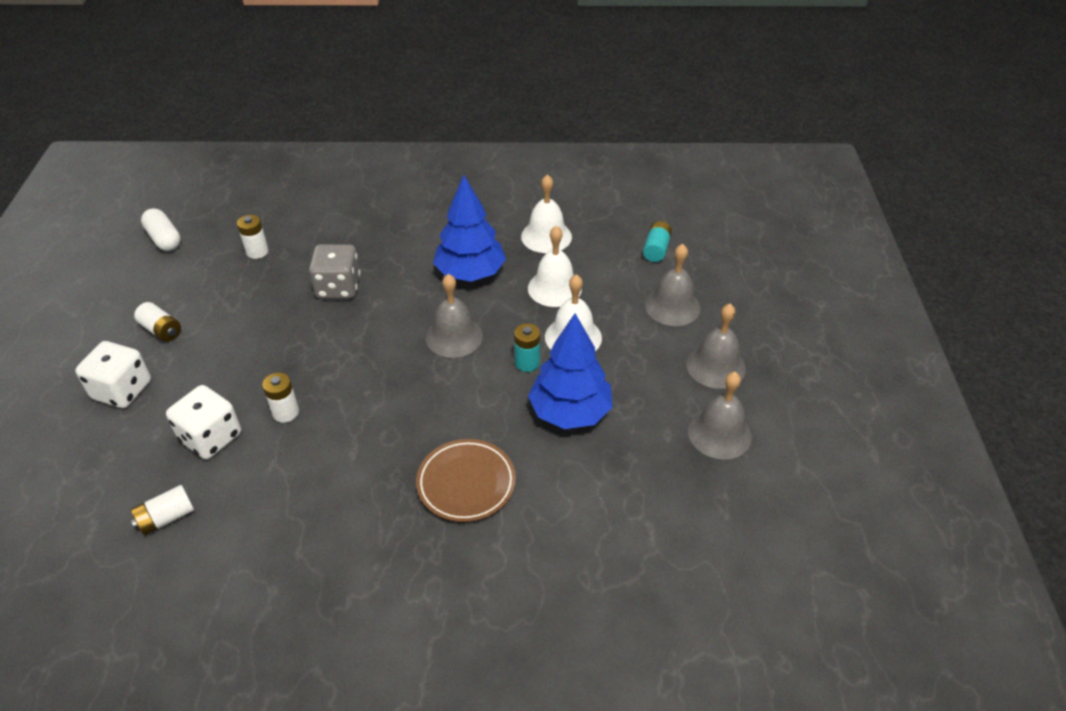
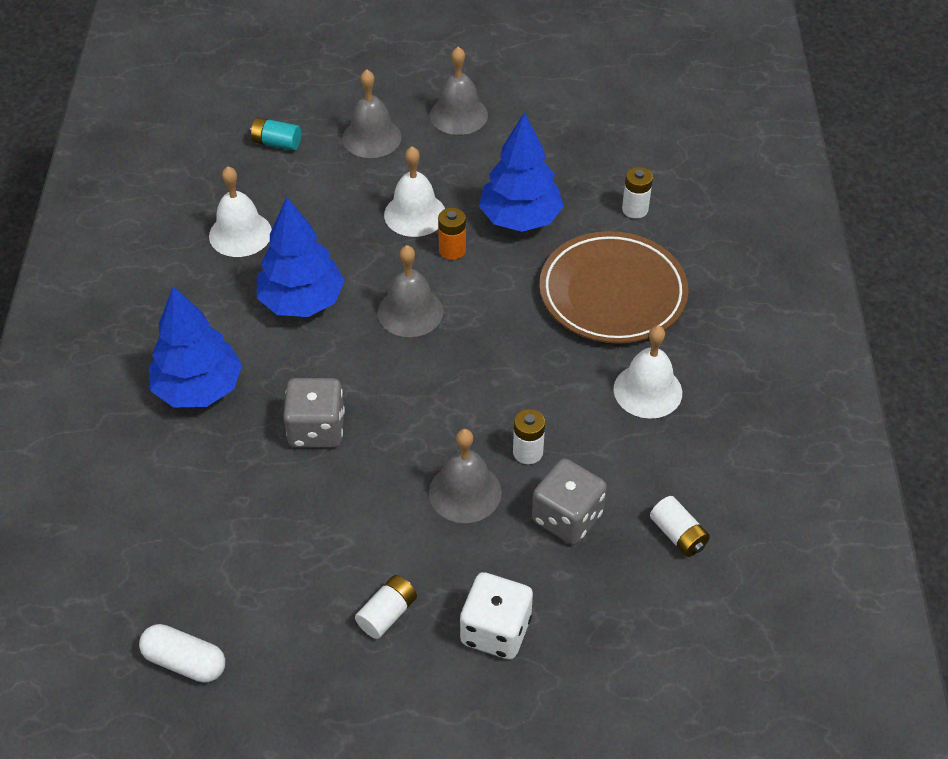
camera: 90 degrees left, 5 degrees up
white capsule [141,209,181,251] -> white capsule turned 60 degrees clockwise [139,624,225,683]
white dice [166,385,241,459] -> grey dice [532,458,607,545]
white battery [237,215,269,259] -> white battery moved to [622,167,653,219]
brown plate [416,439,516,522] -> brown plate [539,231,689,344], size x1.52
turquoise battery [514,323,540,372] -> orange battery [438,208,466,260]
white bell [528,226,582,307] -> white bell moved to [613,325,682,419]
grey bell [688,372,752,460] -> grey bell moved to [429,429,502,523]
none -> blue tree [149,286,242,407]

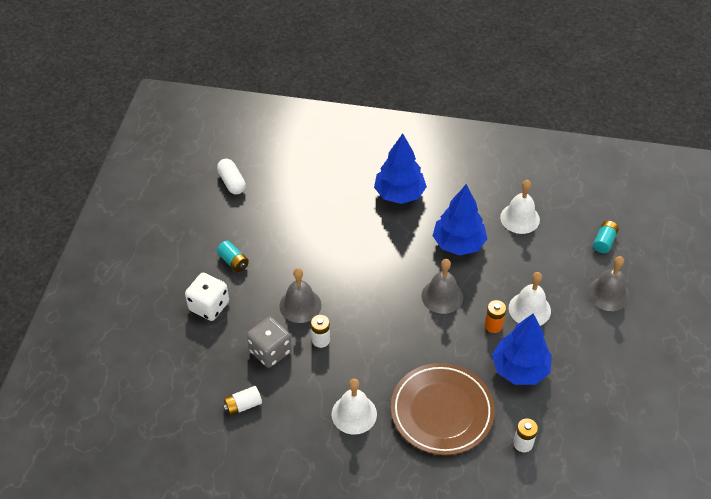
camera: 100 degrees right, 0 degrees up
white capsule [139,624,225,683] -> white capsule turned 60 degrees counterclockwise [217,159,246,194]
grey dice [283,378,345,448] -> none
white battery [355,575,417,639] -> turquoise battery [217,241,249,272]
grey bell [430,47,488,135] -> none

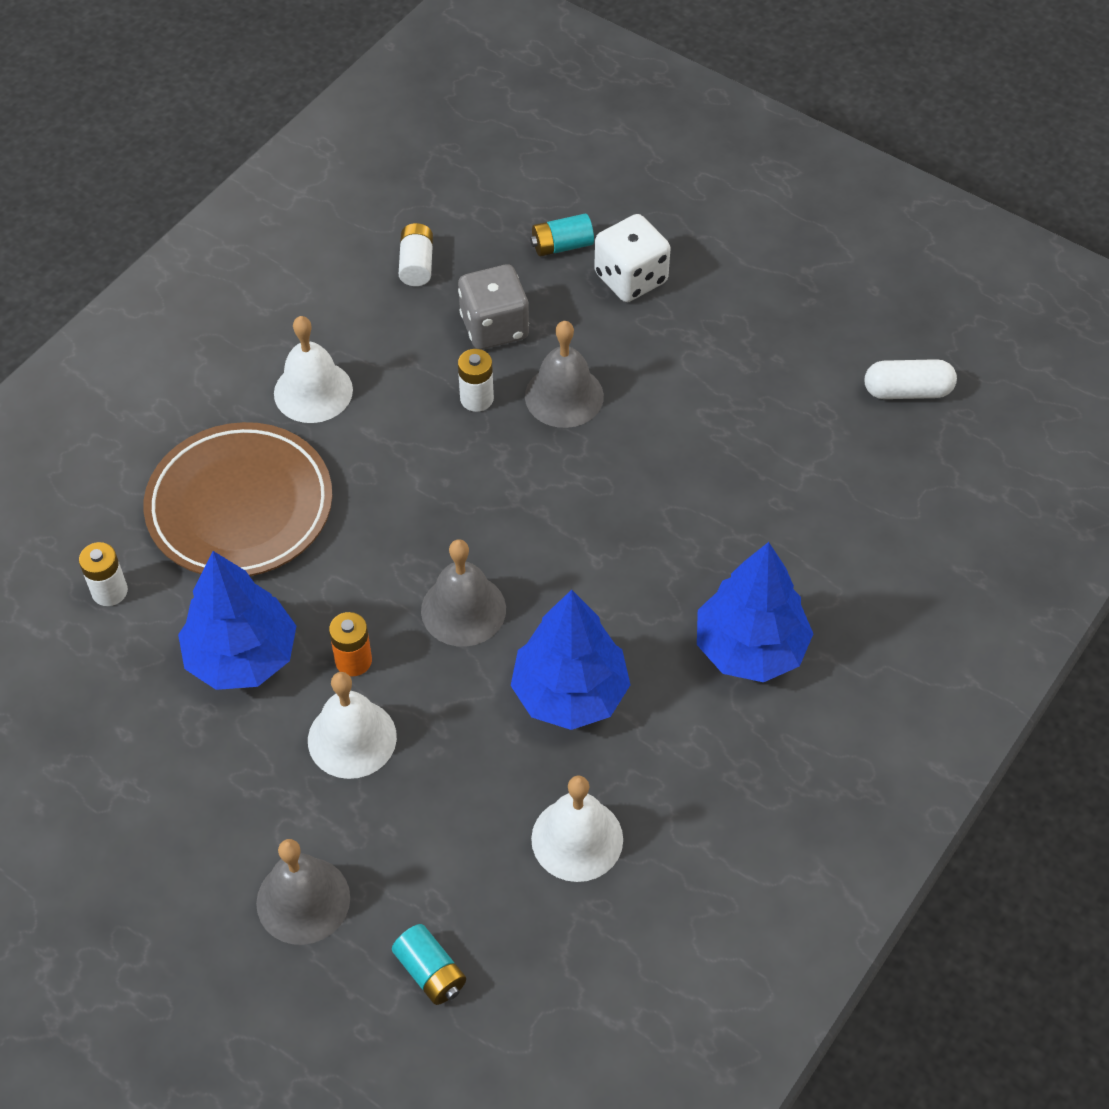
camera: 115 degrees right, 5 degrees up
turquoise battery [217,241,249,272] -> turquoise battery moved to [530,214,594,256]

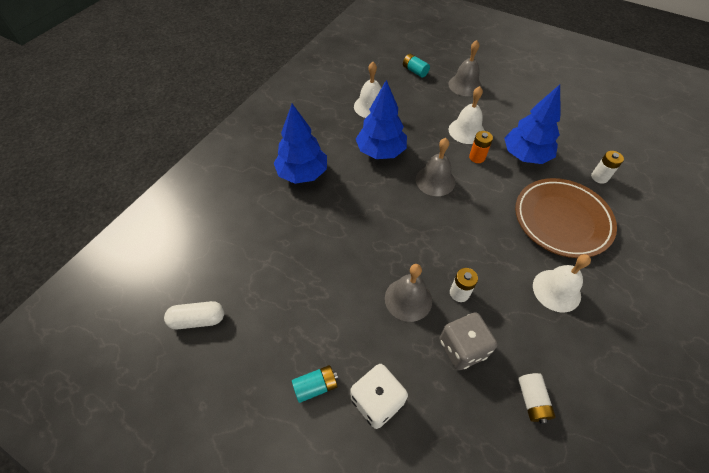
camera: 175 degrees right, 0 degrees up
turquoise battery [530,214,594,256] -> turquoise battery moved to [292,365,338,403]

